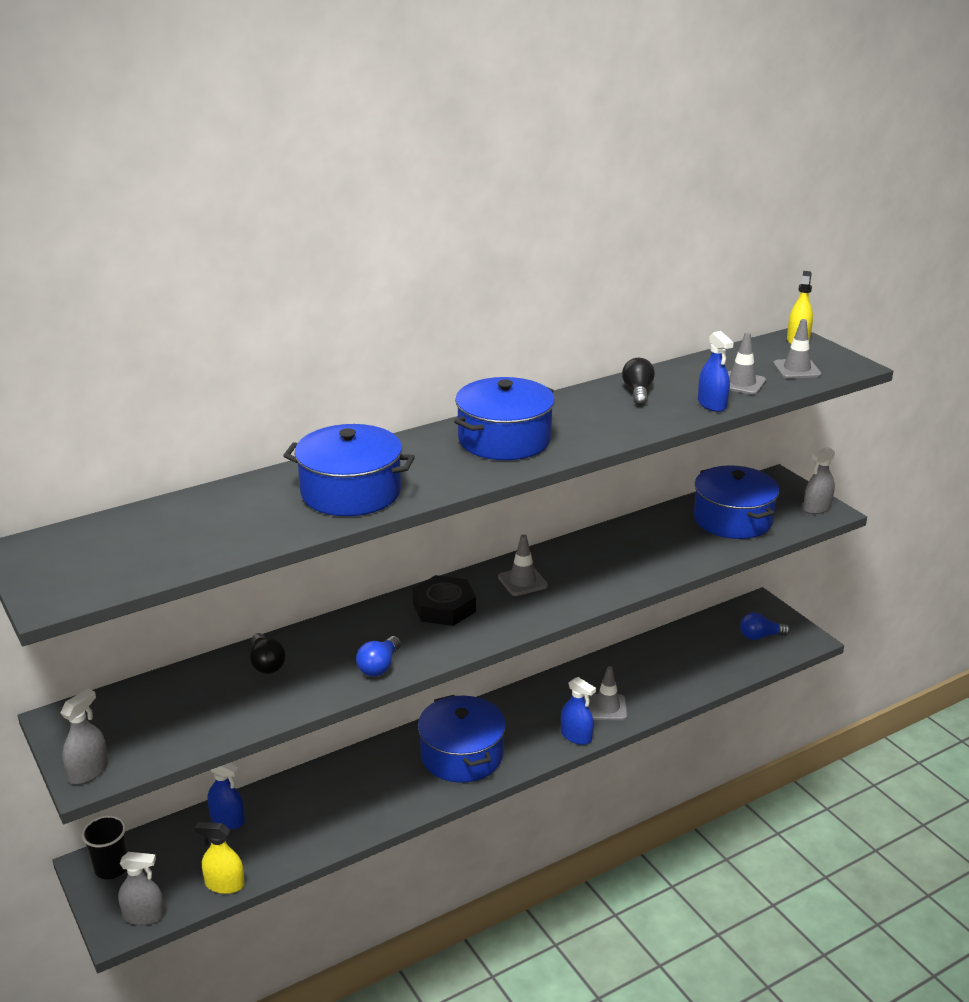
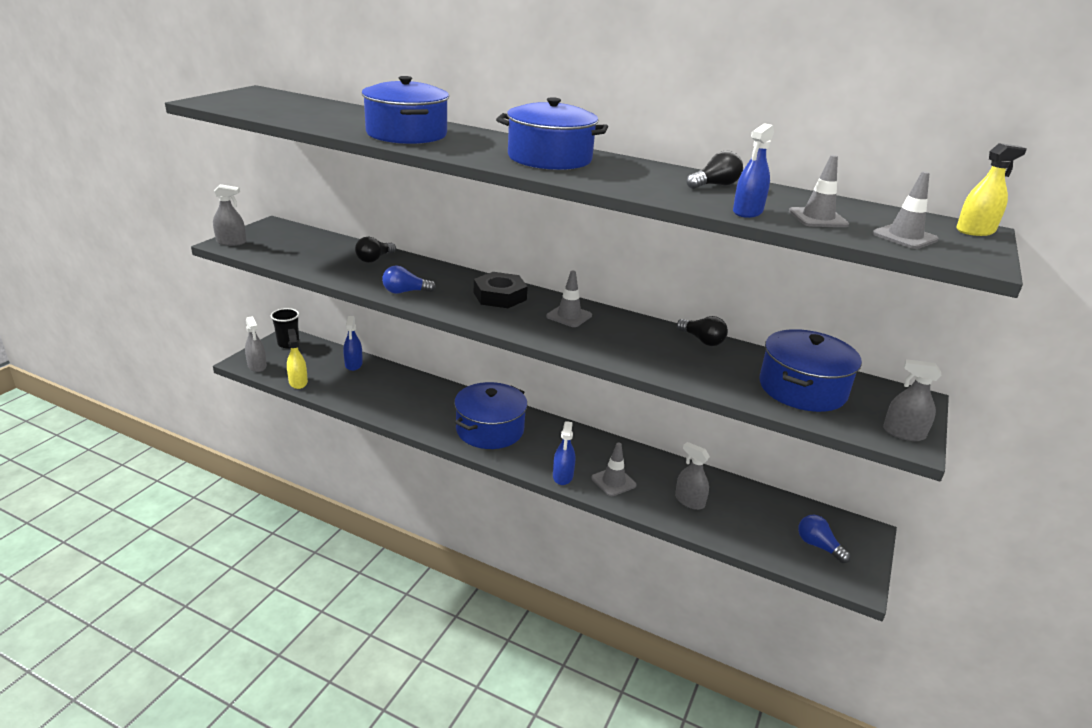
camera: 55 degrees right, 0 degrees up
none -> grey spray bottle [675,442,710,510]
none -> black light bulb [677,316,728,346]

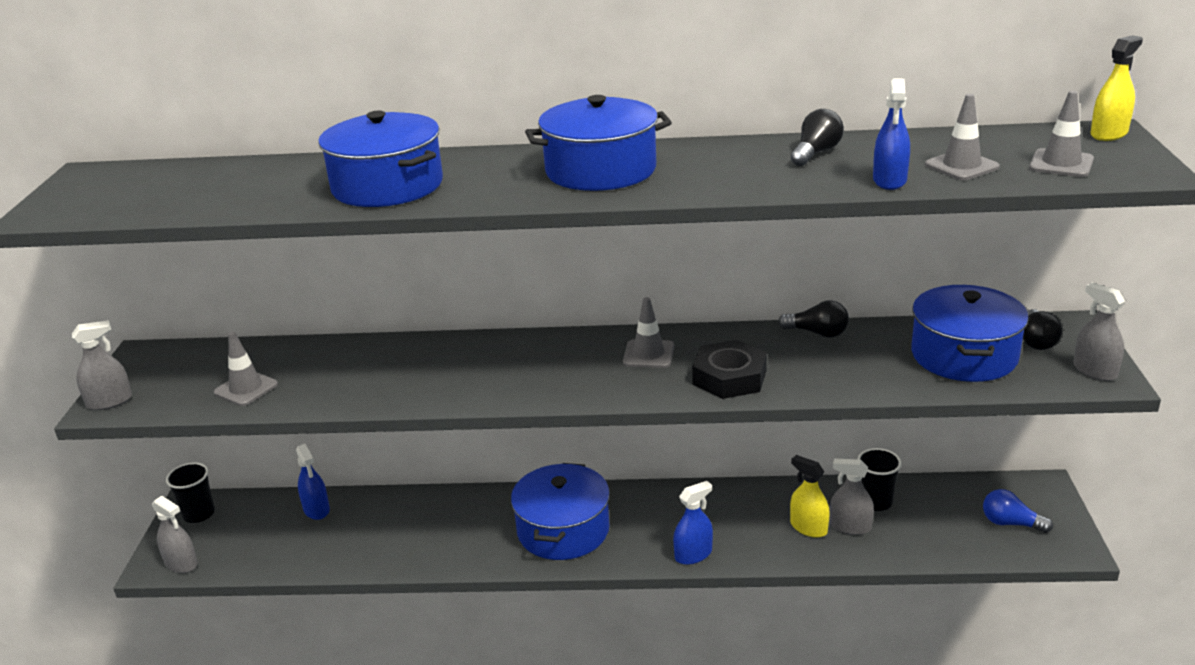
camera: 20 degrees left, 0 degrees up
yellow spray bottle [287,329,308,389] -> yellow spray bottle moved to [790,455,830,538]
black light bulb [355,237,396,263] -> black light bulb moved to [1023,309,1062,350]
blue light bulb [382,265,436,294] -> none
black nut [474,272,528,308] -> black nut moved to [692,340,767,399]
blue spray bottle [553,421,575,485] -> blue spray bottle turned 105 degrees counterclockwise [673,481,713,565]
grey traffic cone [591,443,637,496] -> grey traffic cone moved to [214,332,278,406]
grey spray bottle [883,359,941,441] -> grey spray bottle turned 60 degrees clockwise [1073,283,1125,381]
none -> black cup [857,448,902,511]

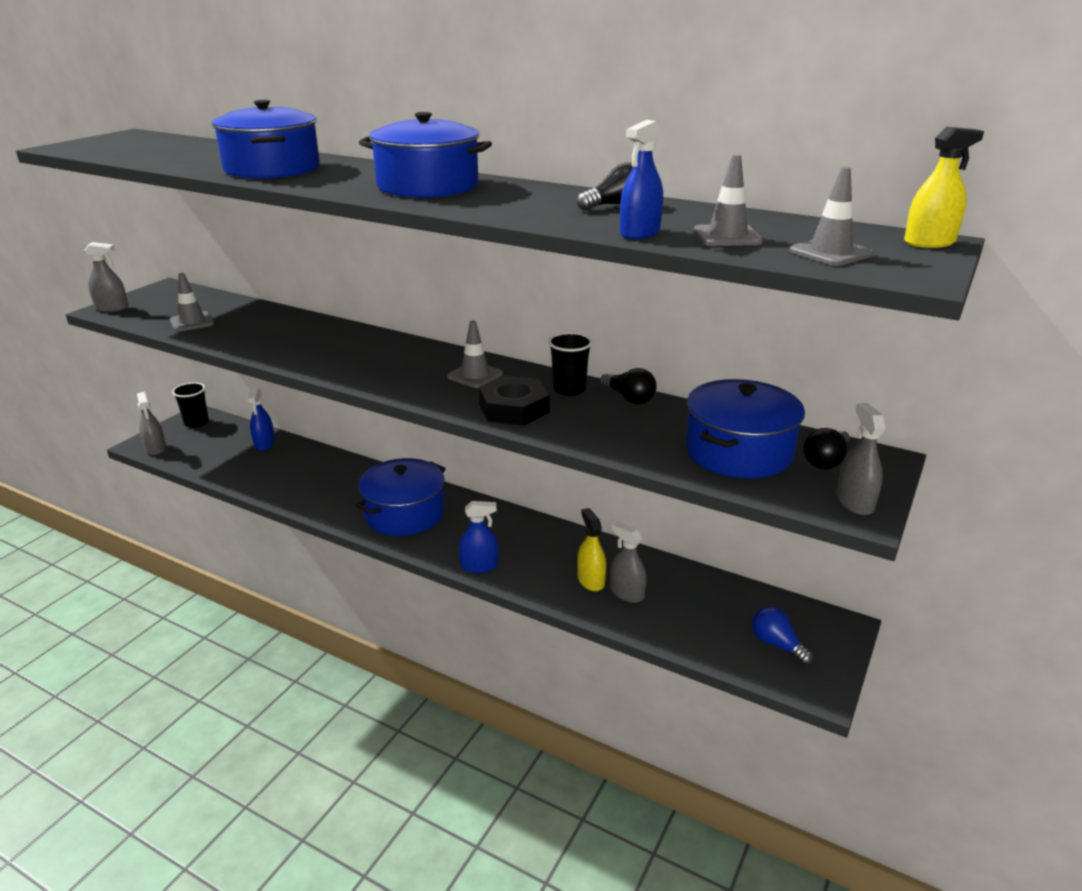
camera: 25 degrees right, 0 degrees up
black cup [857,448,902,511] -> black cup moved to [548,332,592,396]

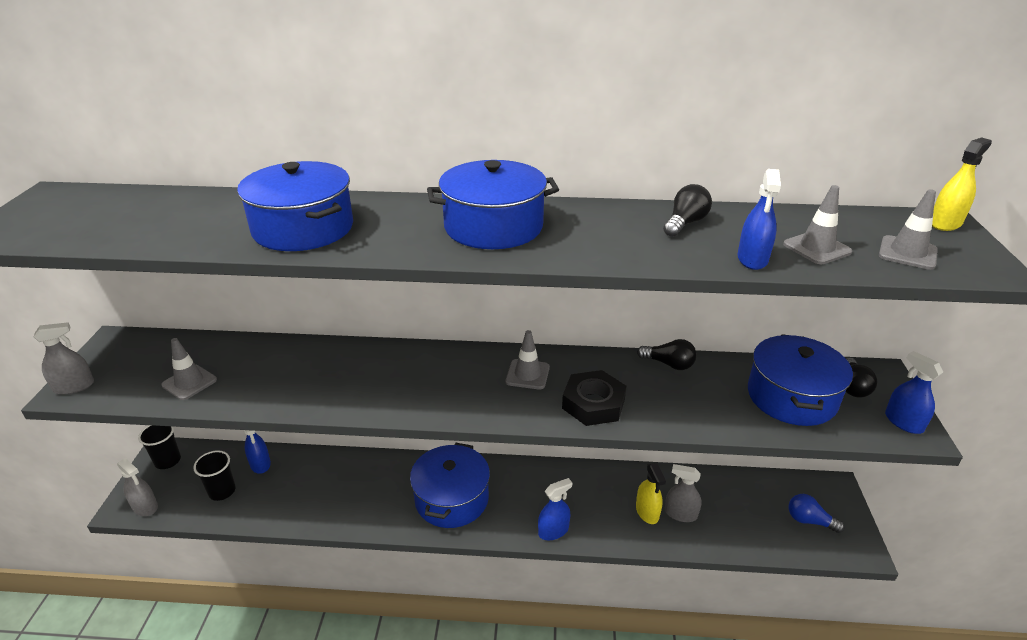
camera: 25 degrees left, 5 degrees up
black cup [548,332,592,396] -> black cup moved to [193,450,236,501]
yellow spray bottle [577,508,606,591] -> yellow spray bottle turned 150 degrees counterclockwise [636,463,666,524]
grey spray bottle [837,403,886,515] -> blue spray bottle [885,351,943,434]

